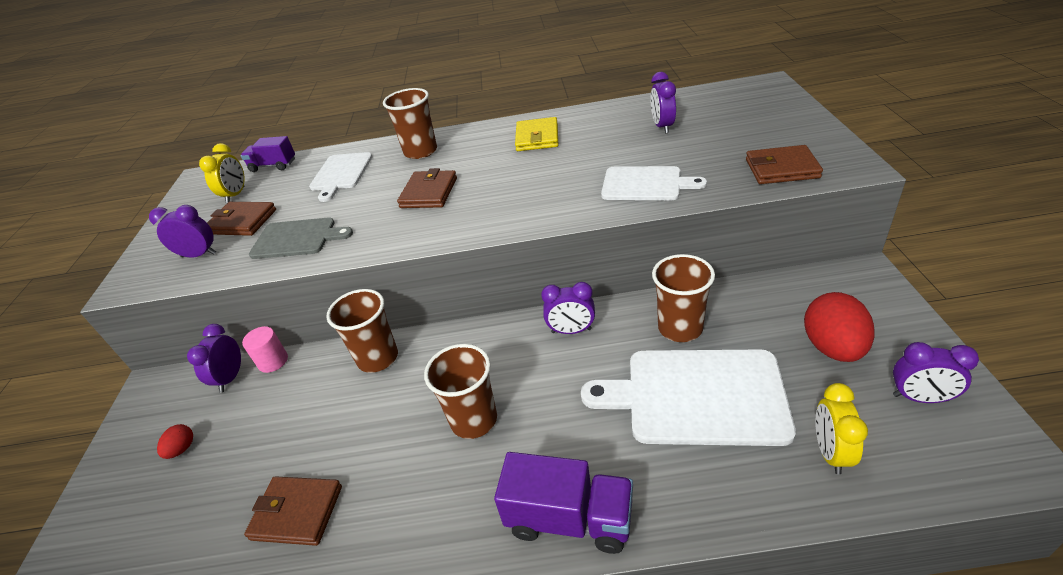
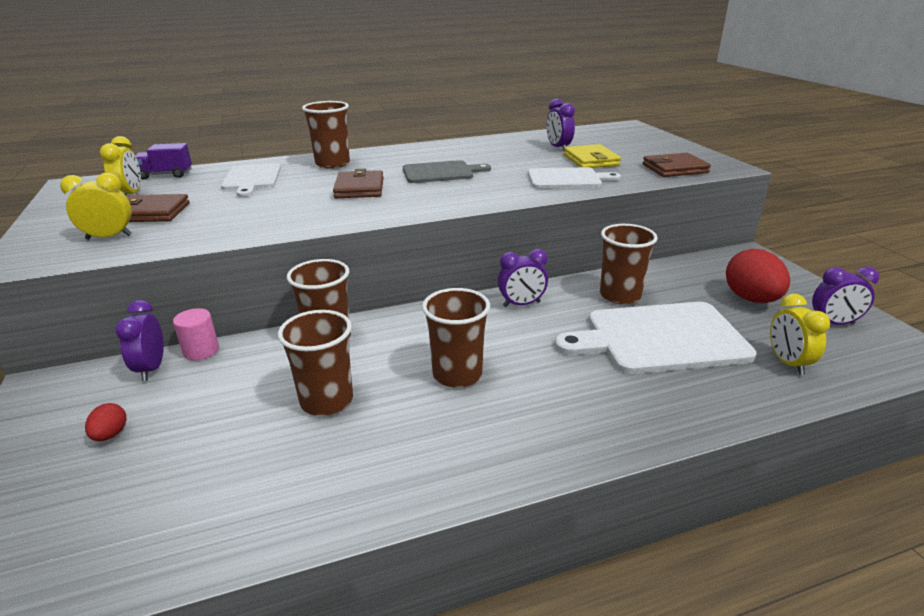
camera: 20 degrees left, 10 degrees down
purple clock [149,205,216,257] -> yellow clock [60,173,132,240]
brown wallet [244,476,342,546] -> none
grey cutting board [249,218,353,259] -> grey cutting board moved to [403,160,491,183]
purple truck [494,452,633,554] -> none
yellow wallet [515,117,559,151] -> yellow wallet moved to [564,144,621,168]
none -> brown cup [278,310,353,416]

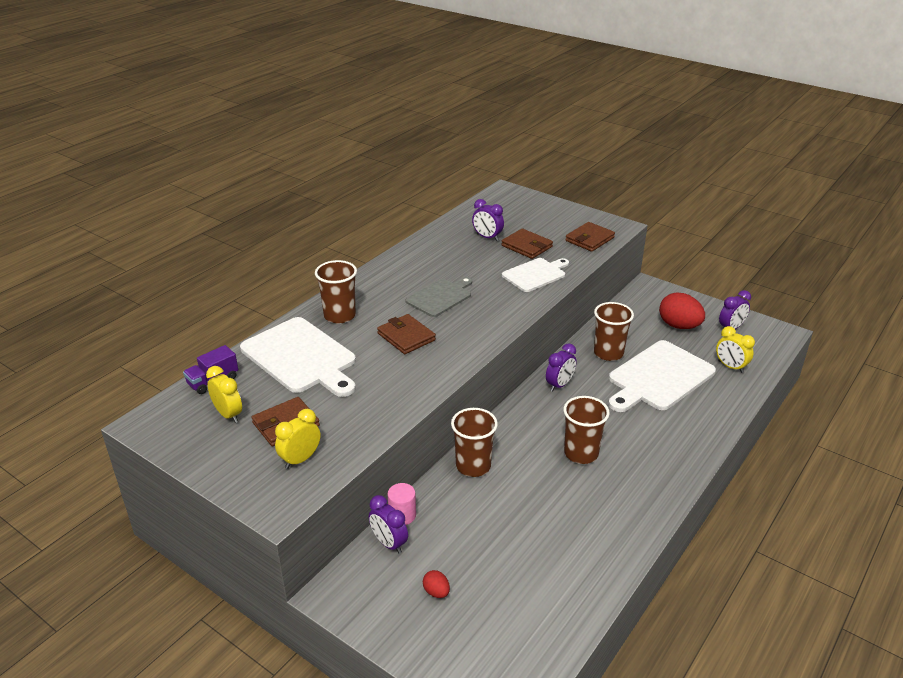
camera: 35 degrees left, 5 degrees up
white cutting board [221,163,281,197] -> white cutting board [240,317,356,397], size x1.65
brown cup [278,310,353,416] -> none
yellow wallet [564,144,621,168] -> brown wallet [501,228,553,259]

